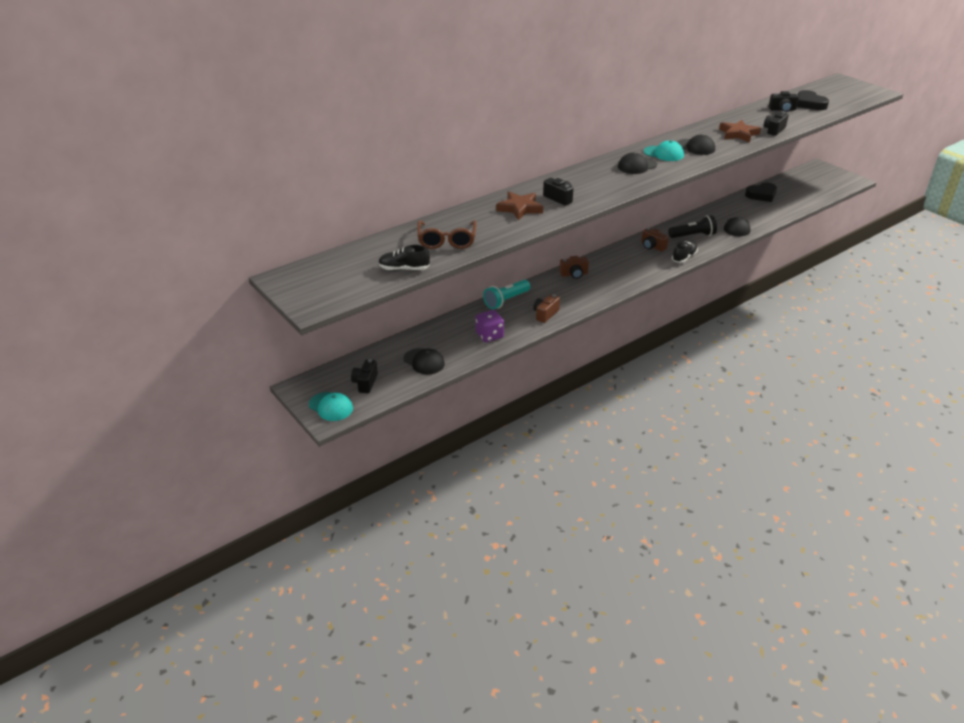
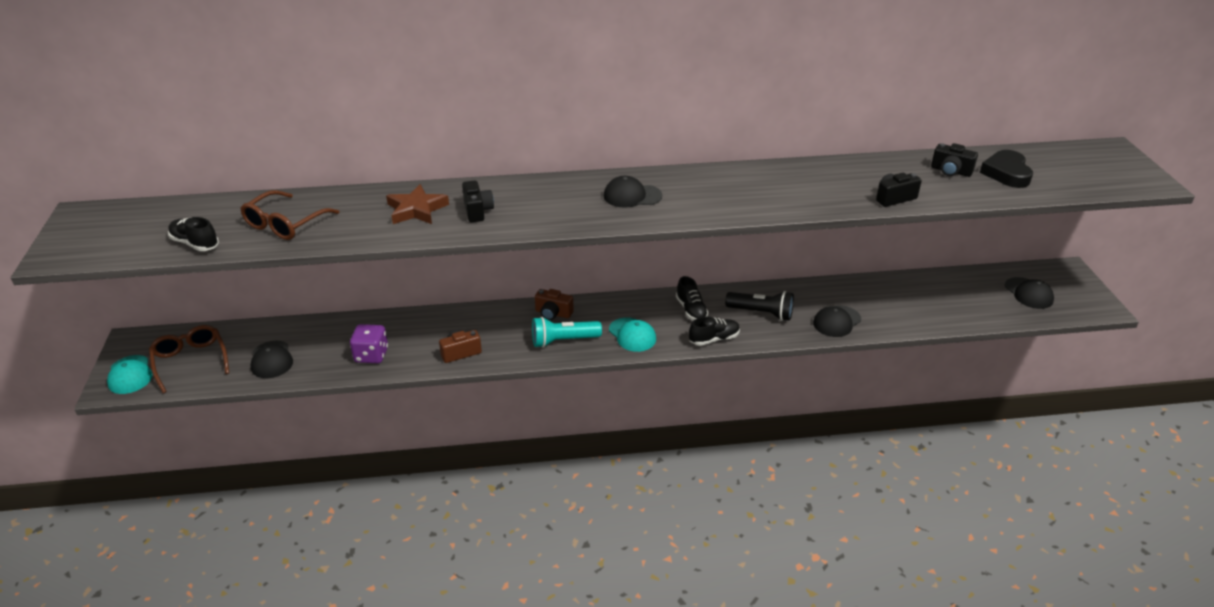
camera: 30 degrees right, 0 degrees up
black camera [351,359,378,393] -> brown glasses [149,325,229,393]
turquoise flashlight [483,280,530,309] -> turquoise flashlight moved to [532,317,602,348]
brown camera [641,228,669,252] -> black shoe [676,276,709,321]
turquoise cap [644,140,684,161] -> turquoise cap moved to [609,317,656,352]
black cap [677,134,715,155] -> black cap moved to [1005,277,1054,309]
brown star [719,120,761,143] -> none
black heart [745,182,777,202] -> none

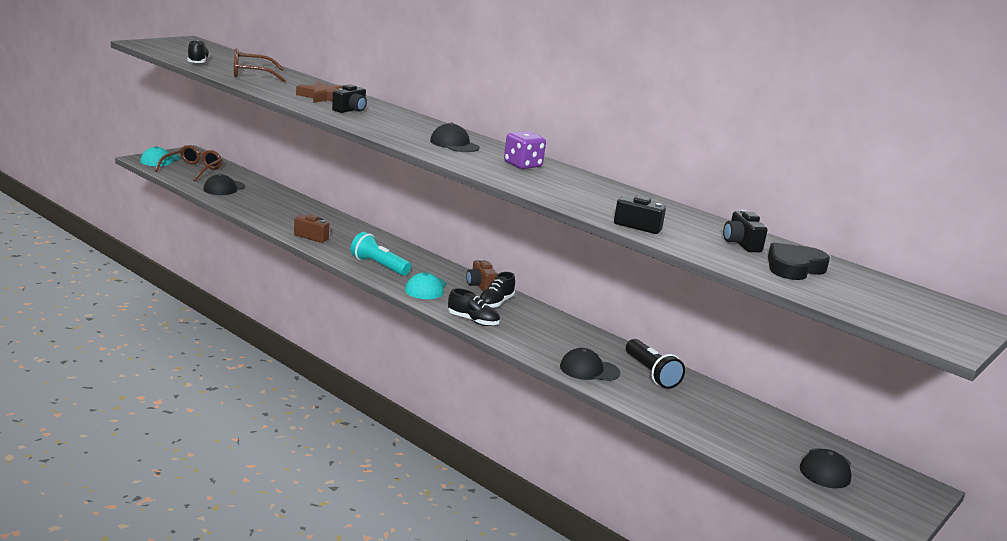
camera: 45 degrees right, 15 degrees down
purple dice [350,324,388,363] -> purple dice moved to [504,131,546,169]
brown camera [535,289,574,320] -> brown camera moved to [466,259,498,291]
black flashlight [725,291,794,321] -> black flashlight moved to [626,339,685,389]

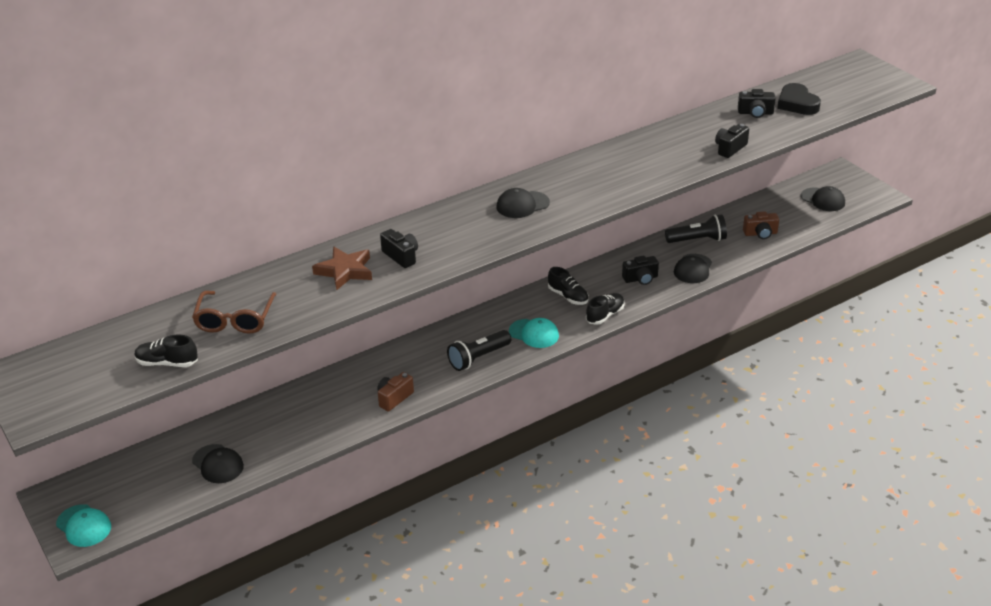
camera: 70 degrees left, 15 degrees up
brown glasses [155,145,222,181] -> none
turquoise flashlight [351,232,411,276] -> black flashlight [447,330,511,371]
brown camera [466,259,498,291] -> brown camera moved to [743,211,779,239]
purple dice [504,131,546,169] -> none
none -> black camera [622,256,659,285]

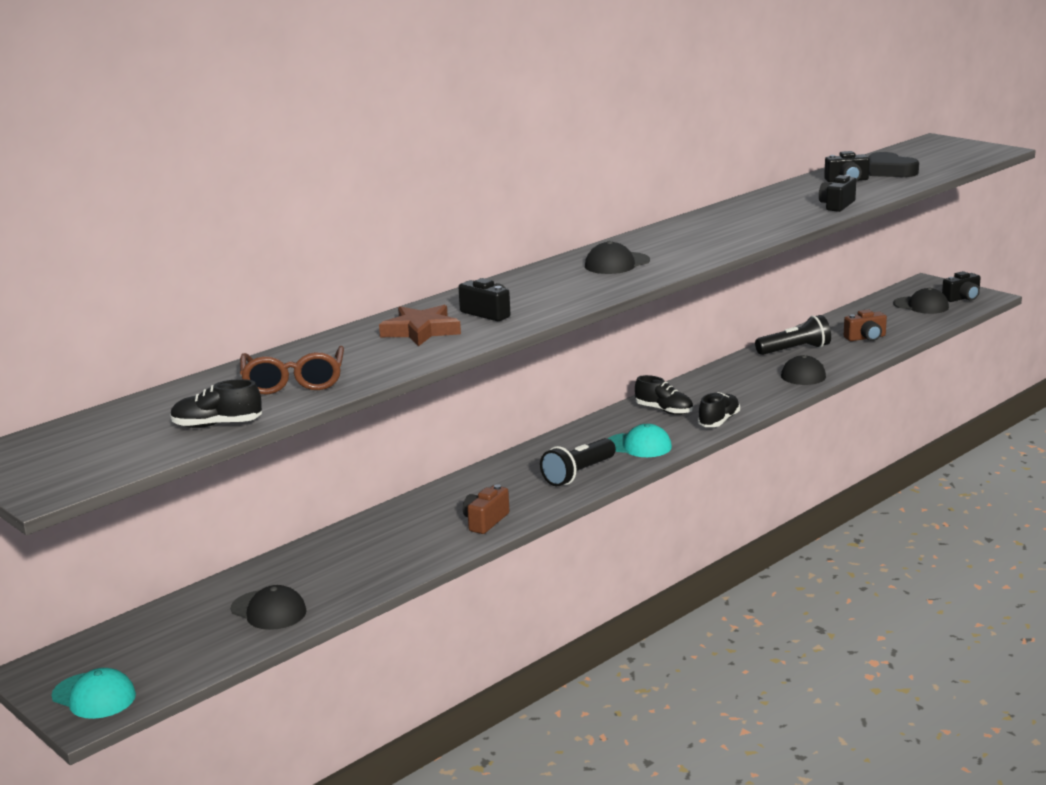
camera: 10 degrees left, 15 degrees down
black camera [622,256,659,285] -> black camera moved to [942,271,980,302]

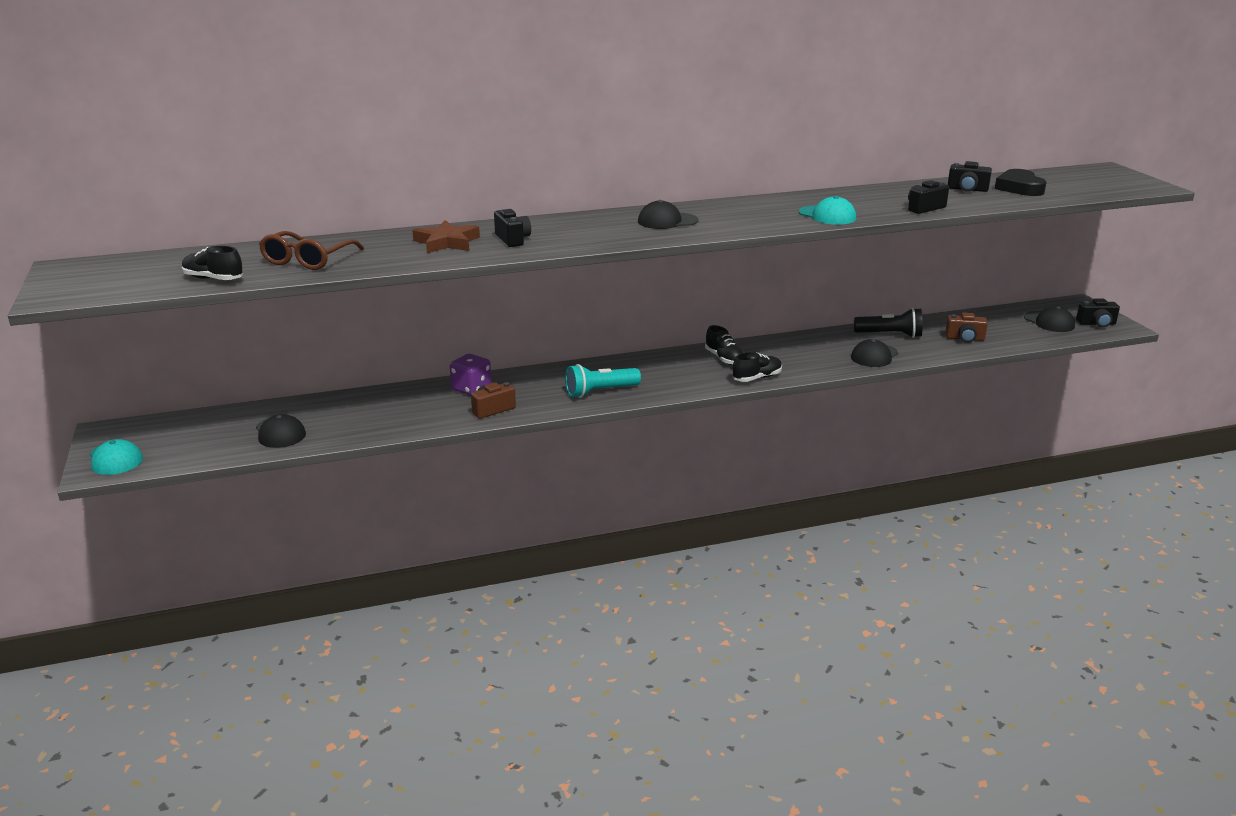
camera: 25 degrees right, 5 degrees up
black flashlight [540,438,616,486] -> turquoise flashlight [565,364,641,398]
turquoise cap [608,424,672,457] -> turquoise cap moved to [799,196,856,225]
none -> purple dice [450,354,492,395]

